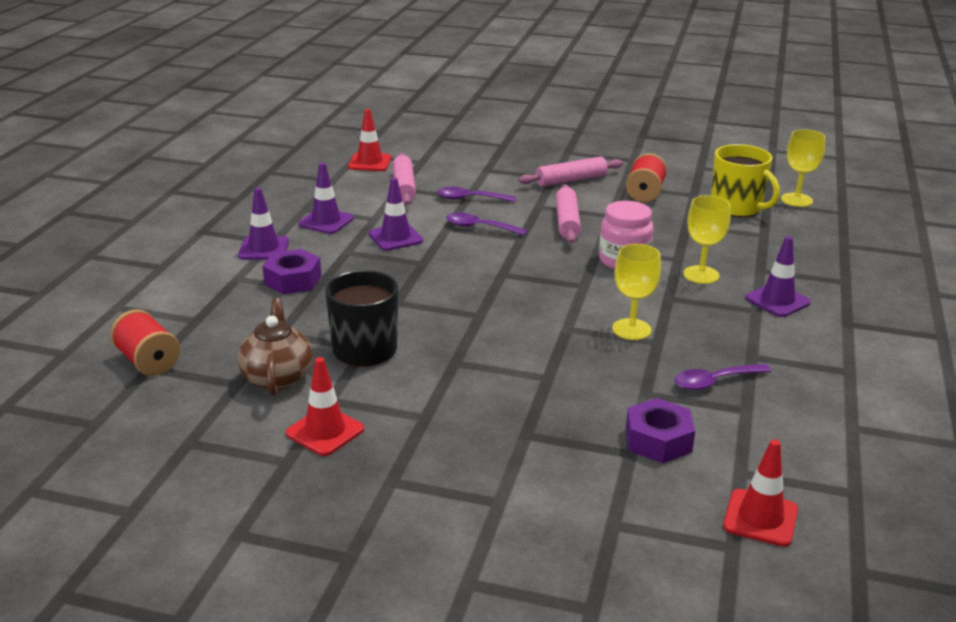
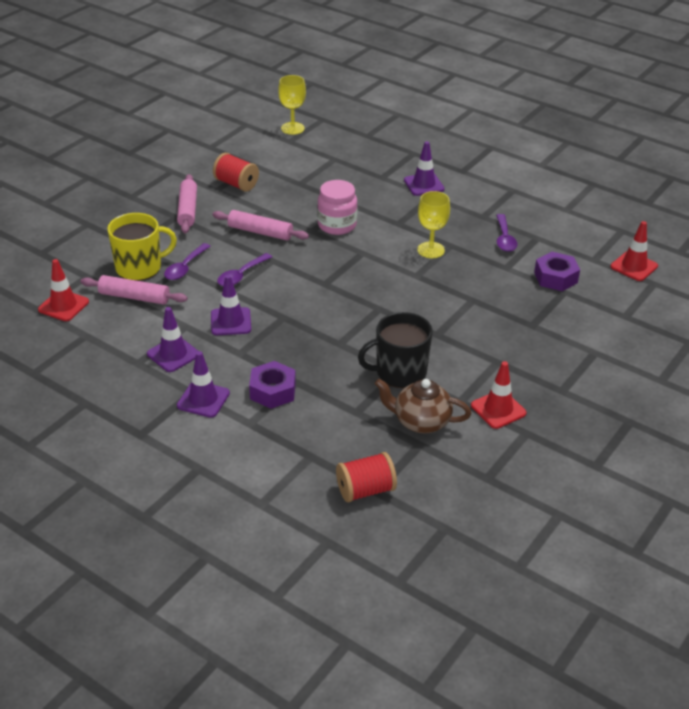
camera: 70 degrees left, 10 degrees up
yellow goblet [683,195,731,284] -> none
yellow mug [711,144,780,217] -> yellow mug moved to [107,213,177,281]

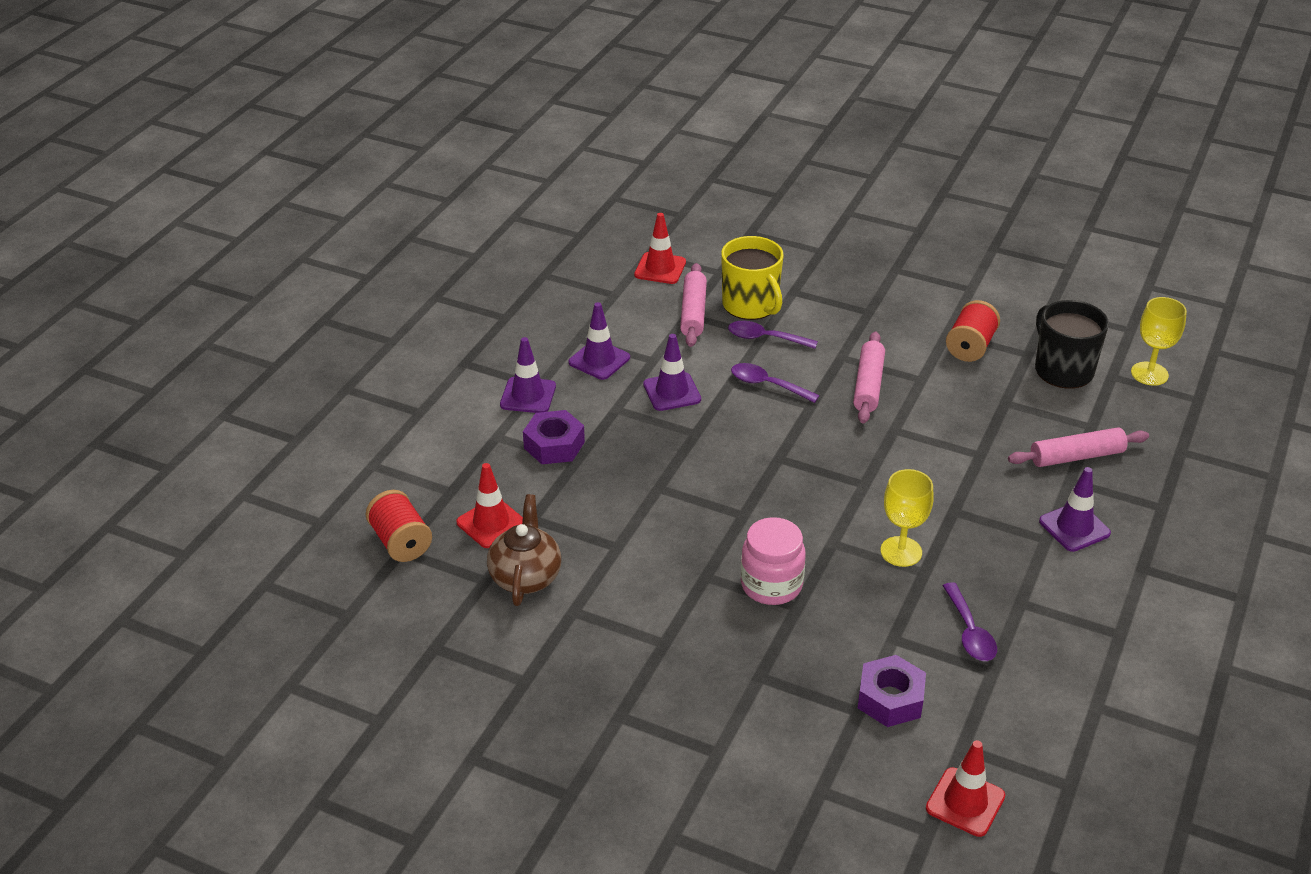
camera: 80 degrees right, 0 degrees up
pink rolling pin [177,174,197,233] -> pink rolling pin moved to [1008,427,1149,467]
pink jar [317,180,357,235] -> pink jar moved to [741,517,806,605]
black mug [358,312,433,388] -> black mug moved to [1035,300,1109,389]
red traffic cone [471,361,527,429] -> red traffic cone moved to [456,463,523,548]
purple spoon [496,214,518,252] -> purple spoon turned 90 degrees counterclockwise [943,582,997,661]

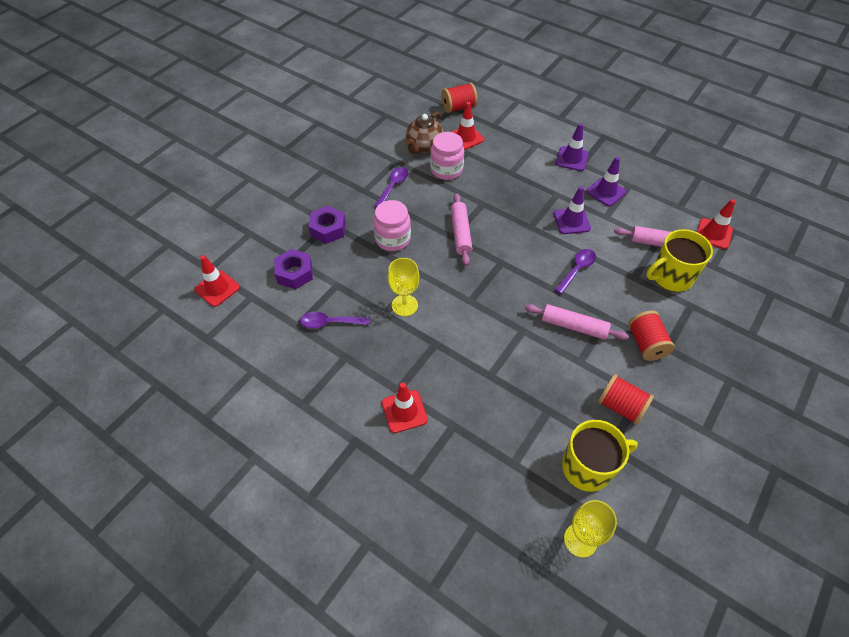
camera: 100 degrees right, 15 degrees up
brown teapot [487,494,561,606] -> brown teapot turned 105 degrees clockwise [406,112,444,154]
purple nut [523,410,585,464] -> purple nut moved to [309,206,346,244]
purple spoon [728,321,818,349] -> purple spoon moved to [374,167,408,207]
pink rolling pin [1008,427,1149,467] -> pink rolling pin moved to [451,193,472,266]
black mug [1035,300,1109,389] -> yellow mug [562,420,638,492]
purple traffic cone [1039,467,1111,552] -> red traffic cone [382,382,428,433]
none -> pink jar [430,132,464,180]
none -> red spool [628,311,675,361]

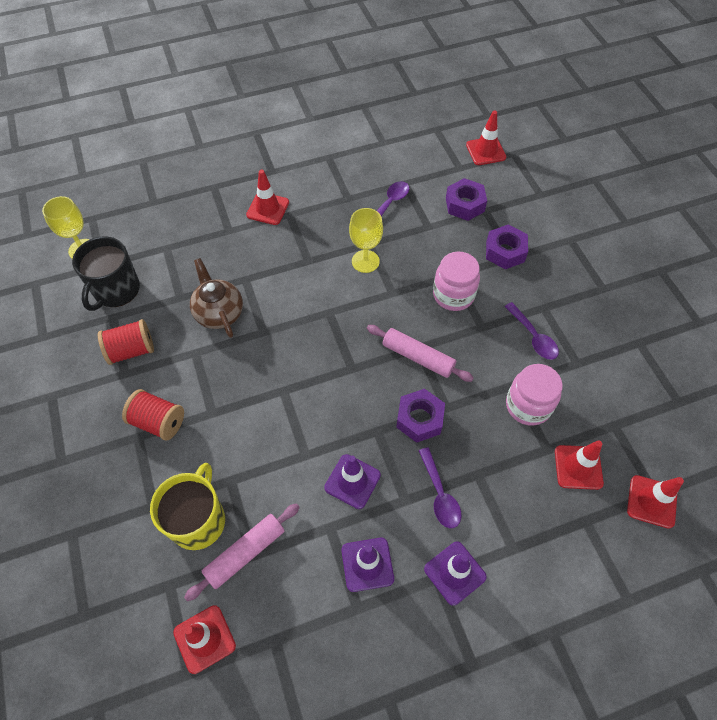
camera: 125 degrees right, 5 degrees up
brown teapot [406,112,444,154] -> brown teapot moved to [190,258,243,338]
red spool [441,83,478,113] -> red traffic cone [627,475,684,529]
pink rolling pin [524,304,629,340] -> none
purple spoon [555,249,596,294] -> purple spoon moved to [419,448,461,528]
yellow mug [562,420,638,492] -> black mug [72,237,140,311]
none -> purple nut [396,389,445,443]

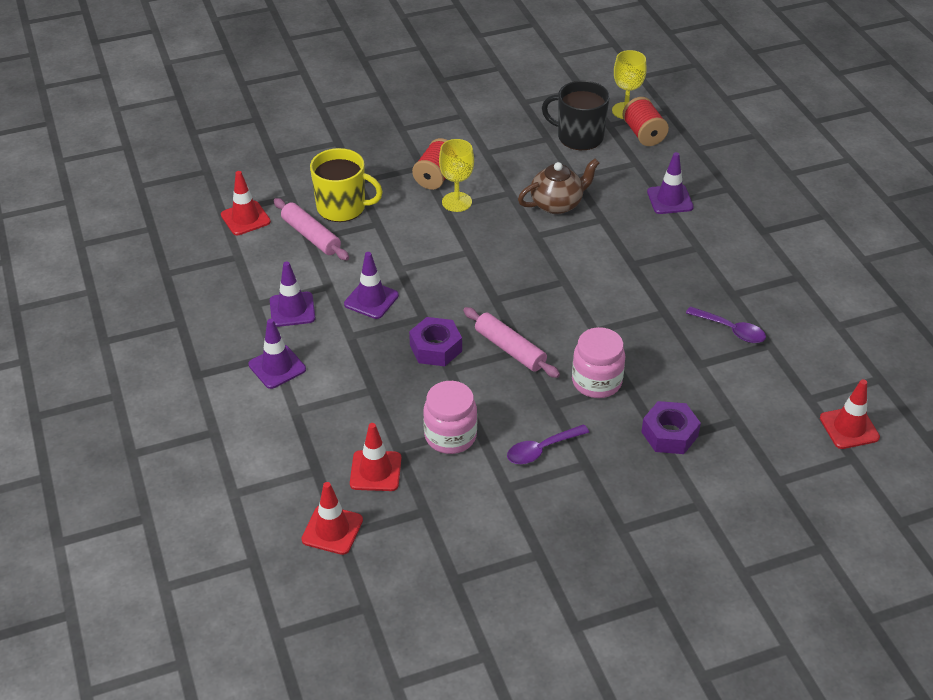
camera: 90 degrees right, 15 degrees down
red spool [98,319,154,365] -> red spool moved to [622,97,669,146]
red traffic cone [246,170,289,225] -> none
yellow goblet [349,208,383,273] -> yellow goblet moved to [439,139,474,212]
pink rolling pin [367,325,474,382] -> pink rolling pin turned 75 degrees counterclockwise [463,307,560,378]
purple spoon [419,448,461,528] -> none
purple nut [446,178,487,221] -> none
none -> purple traffic cone [647,152,694,214]

